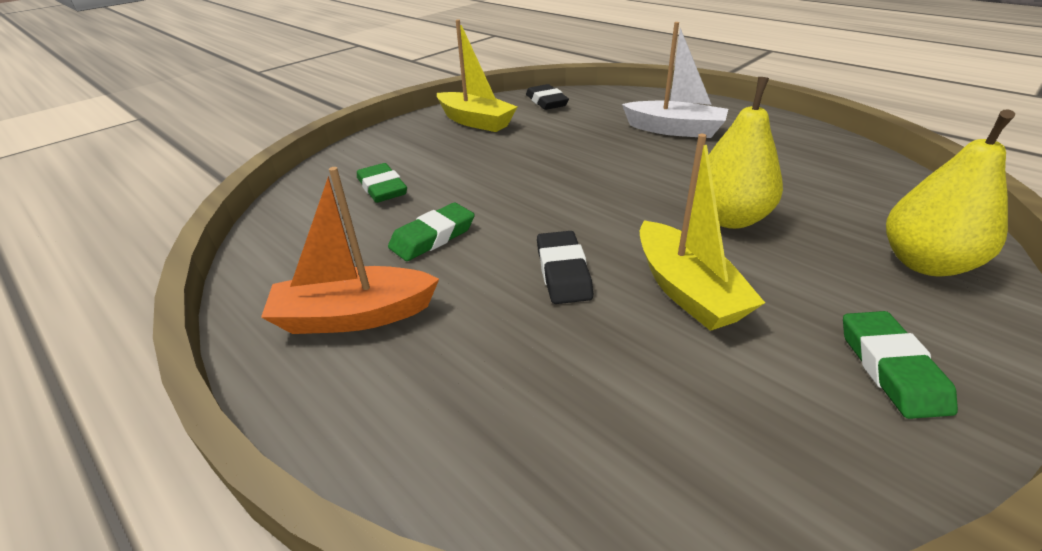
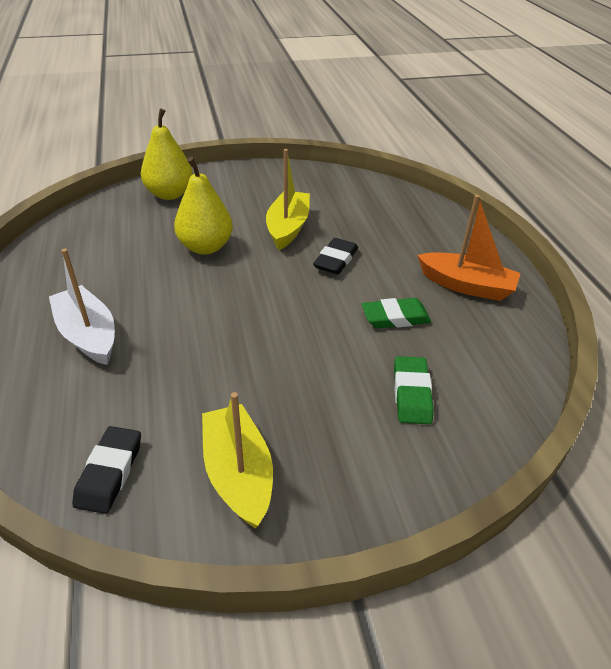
camera: 150 degrees left, 5 degrees up
green eraser [843,311,958,419] -> none

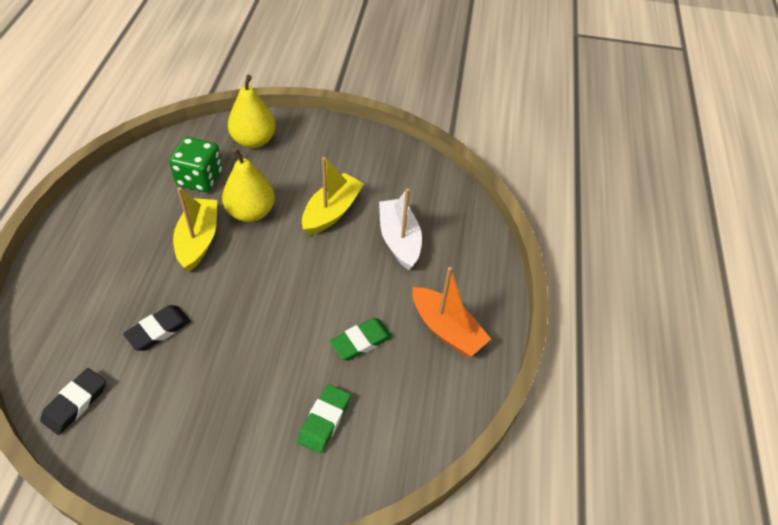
camera: 20 degrees right, 10 degrees up
white boat [49,249,115,365] -> white boat moved to [379,188,422,270]
yellow boat [202,392,273,528] -> yellow boat moved to [173,187,217,272]
black eraser [313,238,358,274] -> black eraser moved to [123,305,191,351]
green eraser [361,298,431,329] -> green eraser turned 45 degrees counterclockwise [330,318,393,361]
none -> green dice [169,137,223,192]

